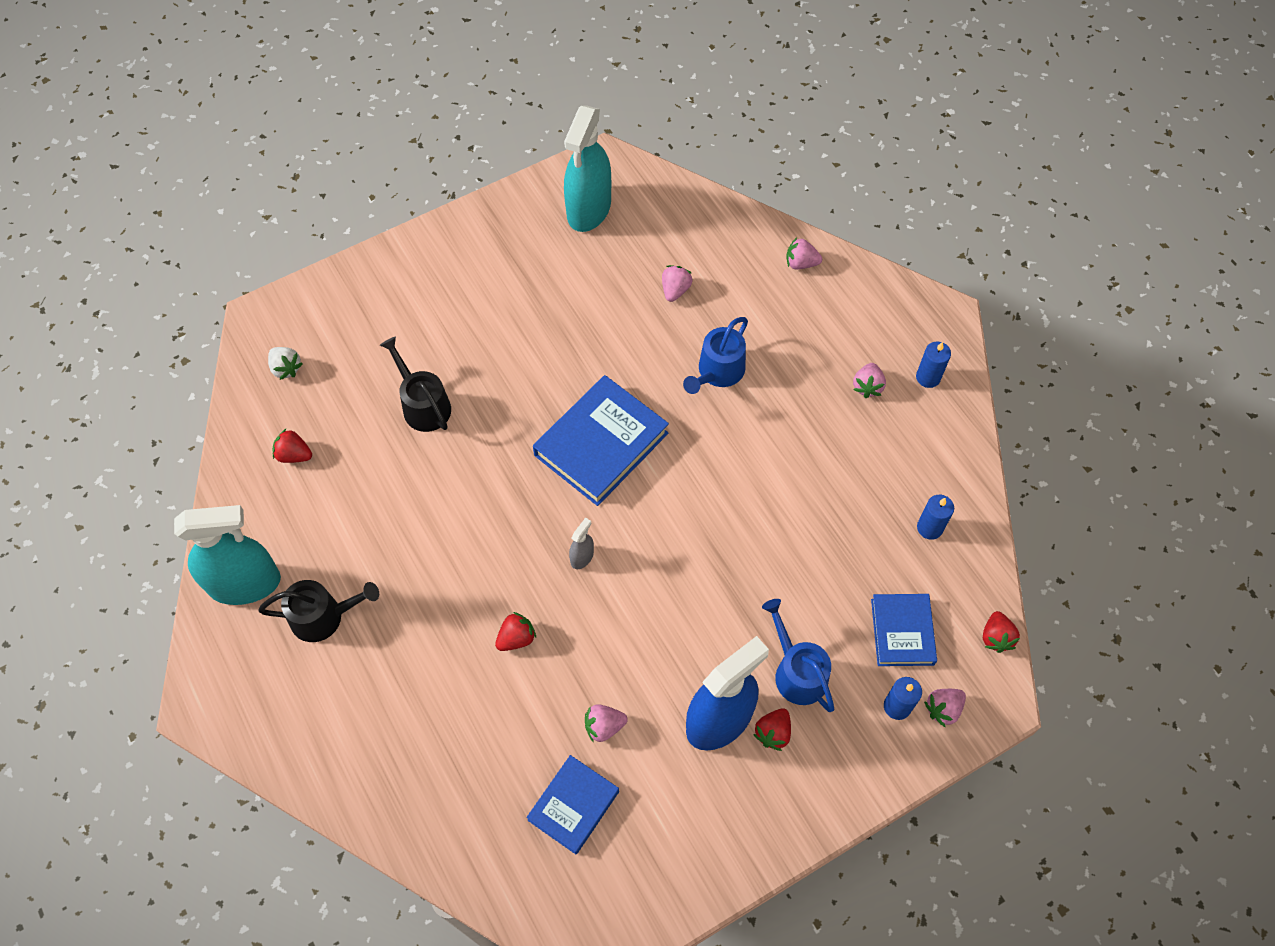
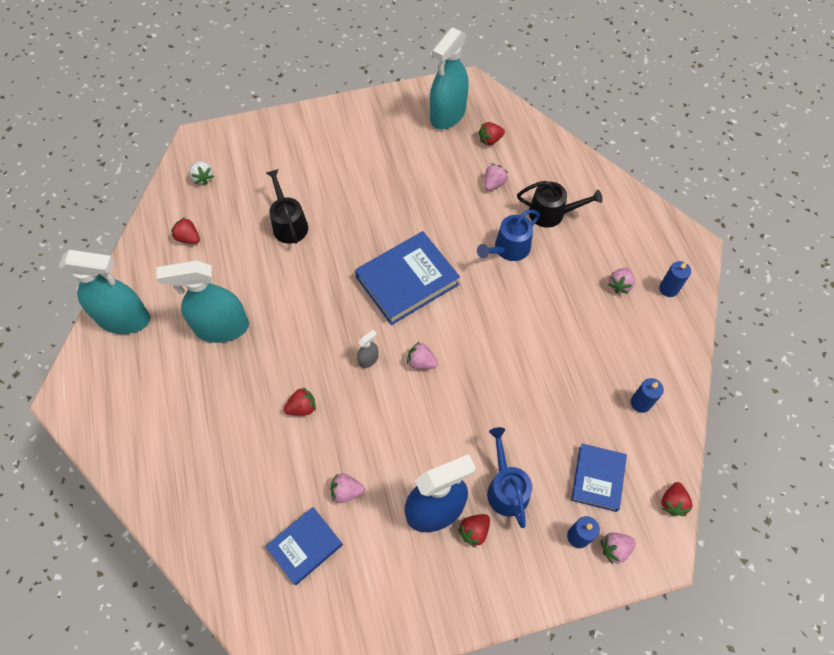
camera: 15 degrees right, 0 degrees up
black watering can [258,580,379,642] -> black watering can moved to [517,181,603,228]
pink strawberry [786,238,822,269] -> pink strawberry moved to [407,342,438,369]
none -> turquoise spray bottle [156,260,249,343]
none -> red strawberry [478,122,505,146]

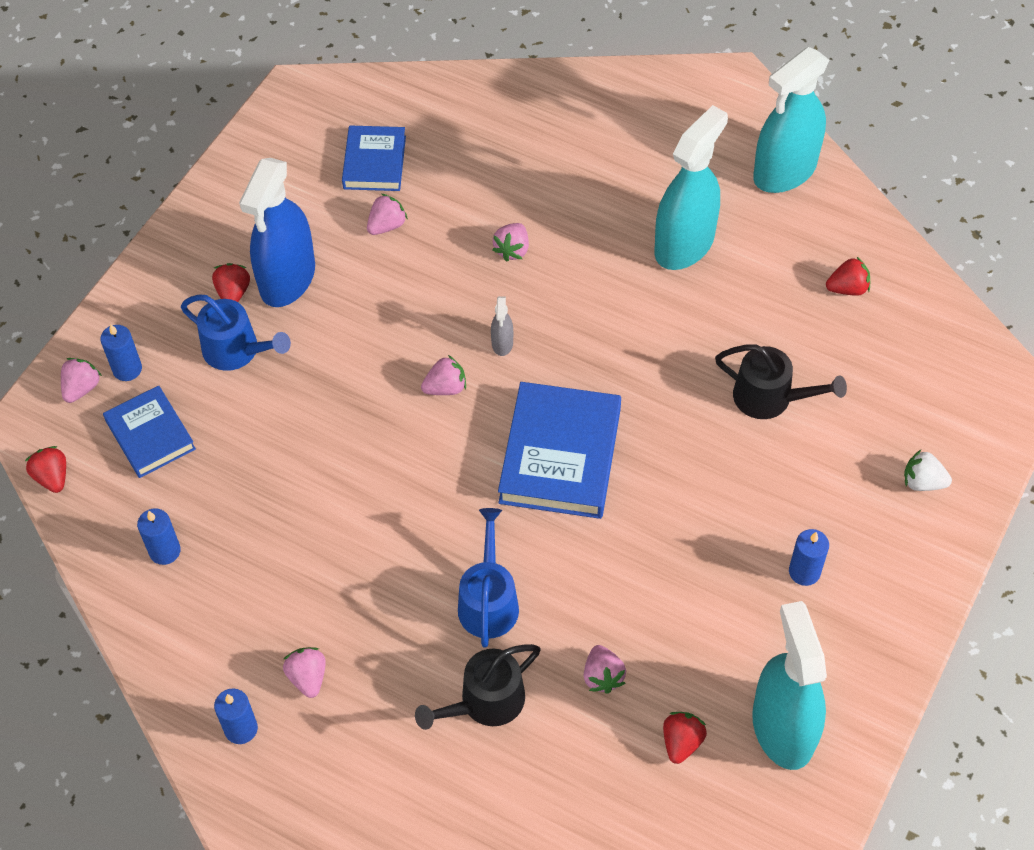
camera: 135 degrees right, 5 degrees down
white strawberry [189,161,214,185] -> white strawberry moved to [904,450,952,491]
red strawberry [284,388,316,416] -> pink strawberry [492,223,529,262]
none -> blue candle [789,529,829,586]

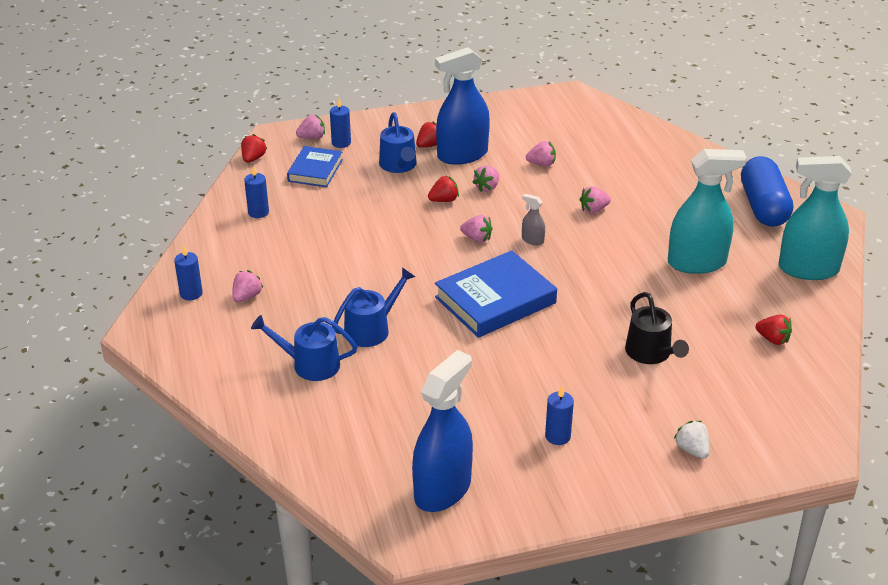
camera: 45 degrees right, 20 degrees down
blue book [342,125,406,191] -> none
black watering can [415,644,540,730] -> blue watering can [251,315,357,381]
grey spray bottle [491,296,513,356] -> grey spray bottle turned 75 degrees clockwise [522,194,545,245]
pink strawberry [584,645,626,694] -> pink strawberry moved to [472,166,499,192]
red strawberry [663,712,707,764] -> red strawberry moved to [428,176,459,202]
turquoise spray bottle [752,601,827,770] -> blue spray bottle [412,350,473,512]
none -> blue capsule [741,156,793,227]

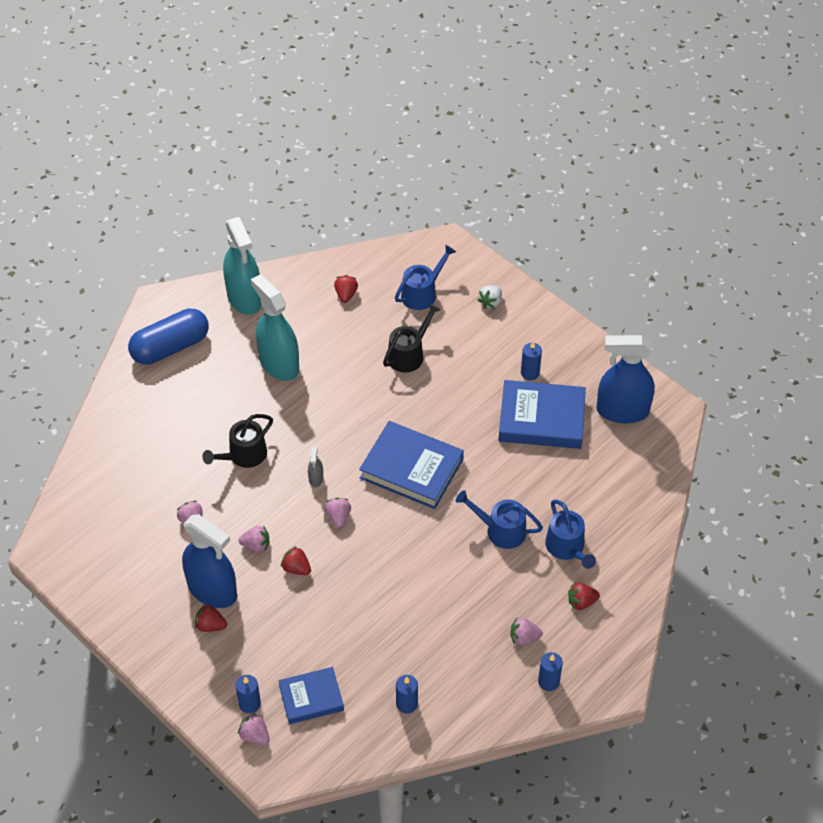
camera: 120 degrees left, 15 degrees up
red strawberry [241,134,267,163] -> red strawberry moved to [568,583,600,610]
blue watering can [379,112,417,173] -> blue watering can moved to [395,245,456,310]
pink strawberry [580,186,611,213] -> black watering can [202,414,273,468]
none -> blue book [498,380,586,449]

